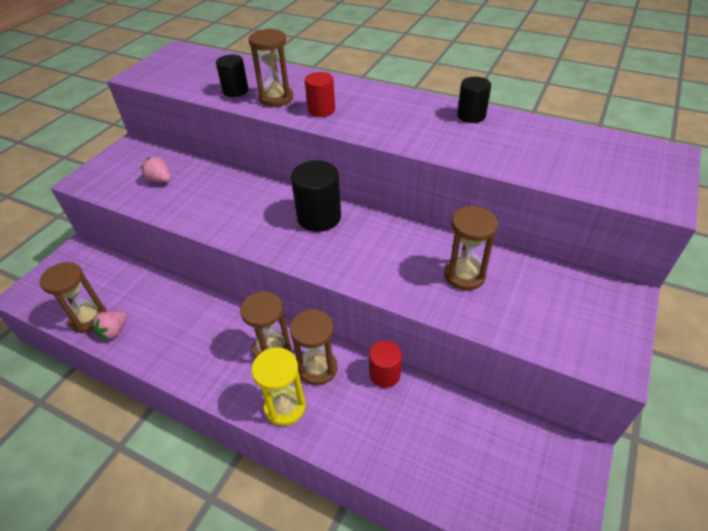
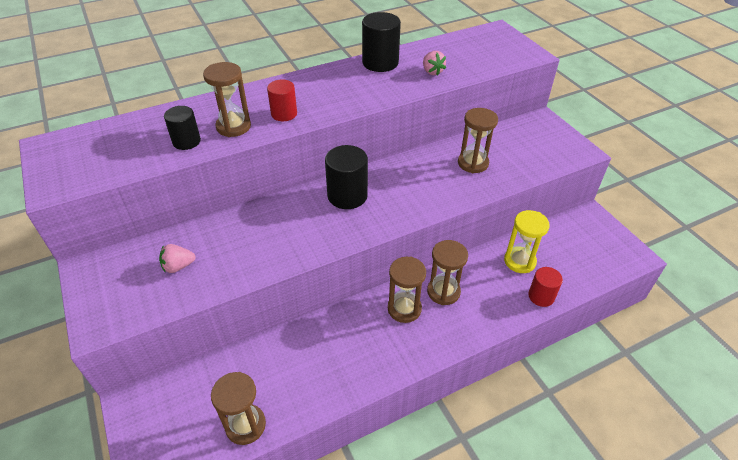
camera: 55 degrees left, 0 degrees up
pink strawberry [91,311,127,340] -> pink strawberry moved to [423,51,446,76]
yellow hourglass [251,347,306,426] -> yellow hourglass moved to [504,210,550,273]
red cylinder [369,340,402,388] -> red cylinder moved to [528,267,563,307]
black cylinder [457,77,491,123] -> black cylinder [362,12,401,72], size x1.57

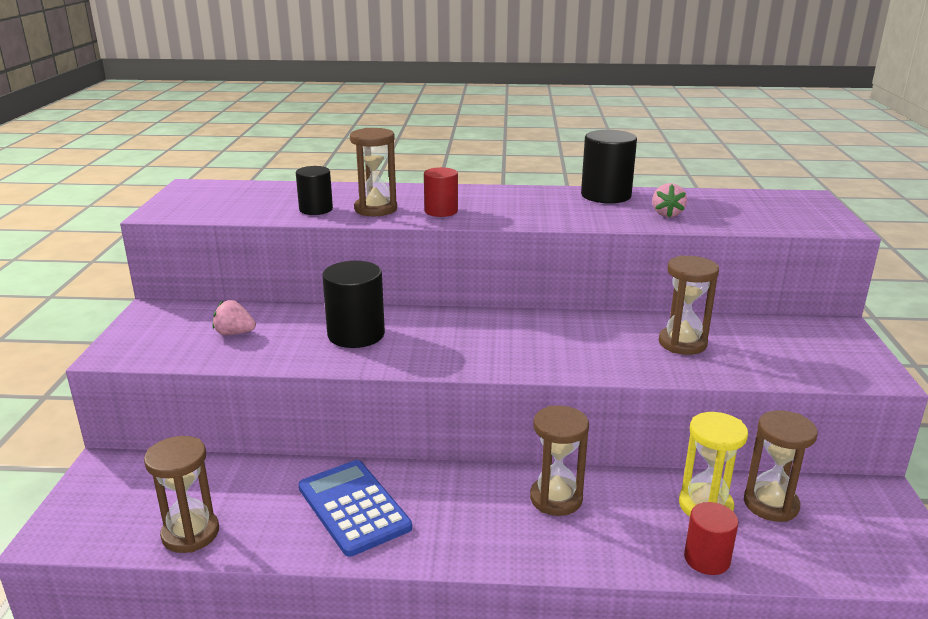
camera: 30 degrees right, 20 degrees down
black cylinder [325,145,368,209] -> black cylinder moved to [322,261,385,348]
brown hourglass [388,257,426,323] -> brown hourglass moved to [744,410,818,522]
none -> blue calculator [299,460,412,557]

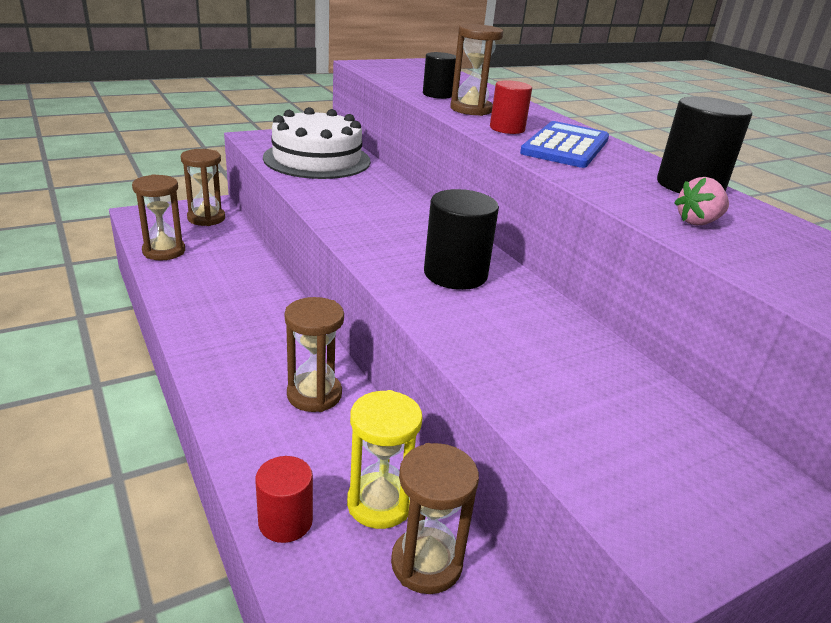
camera: 55 degrees right, 5 degrees up
pink strawberry [212,300,256,335] -> white cake [263,107,371,179]
blue calculator [299,460,412,557] -> blue calculator moved to [520,121,609,168]
black cylinder [322,261,385,348] -> black cylinder moved to [424,189,499,290]
brown hourglass [659,256,719,355] -> brown hourglass moved to [181,149,225,226]

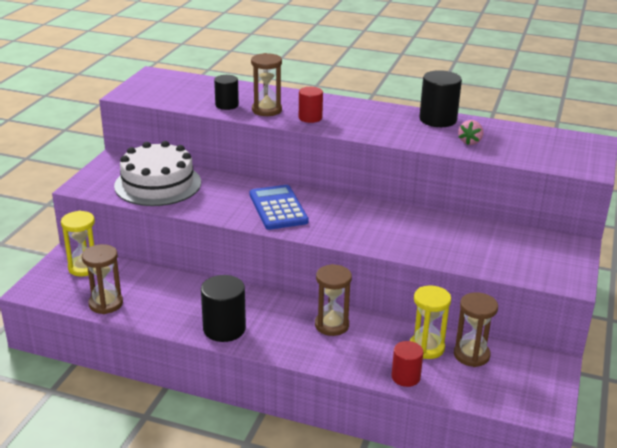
camera: 40 degrees left, 0 degrees up
brown hourglass [181,149,225,226] -> yellow hourglass [61,210,95,276]
black cylinder [424,189,499,290] -> black cylinder moved to [201,275,246,342]
blue calculator [520,121,609,168] -> blue calculator moved to [250,185,309,230]

